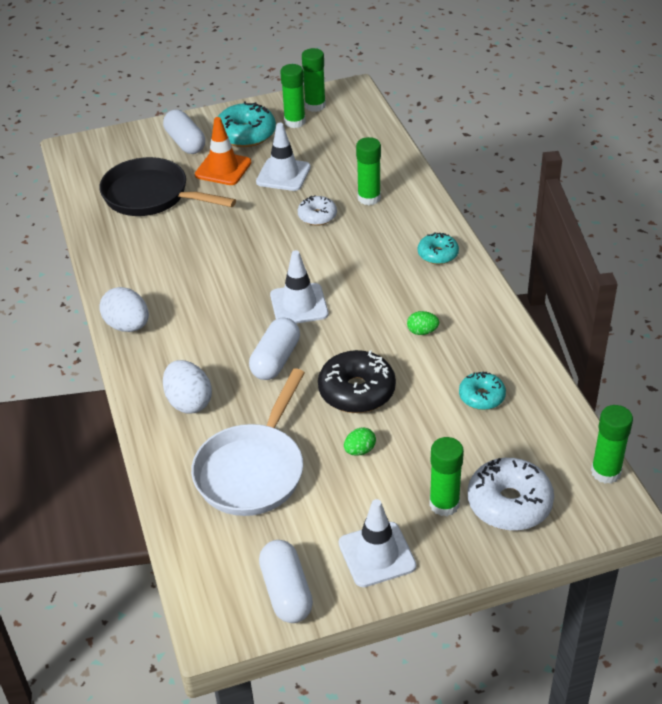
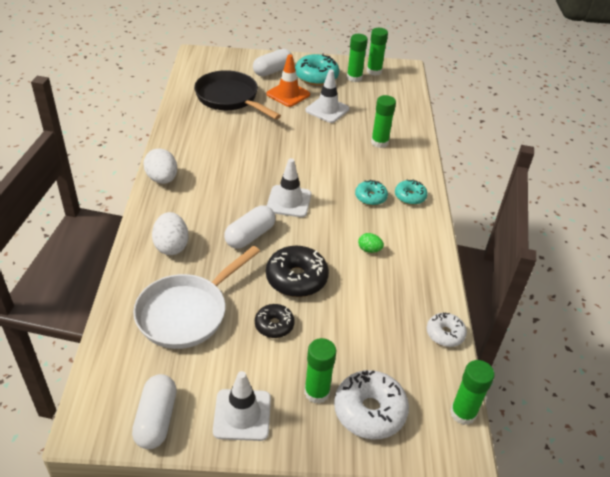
camera: 15 degrees right, 0 degrees up
white capsule [163,110,205,154] -> white capsule turned 60 degrees clockwise [253,49,292,76]
white donut [298,195,337,226] -> white donut moved to [427,312,467,347]
green egg [344,427,376,456] -> black donut [255,304,295,338]
turquoise donut [459,371,506,410] -> turquoise donut moved to [355,180,388,206]

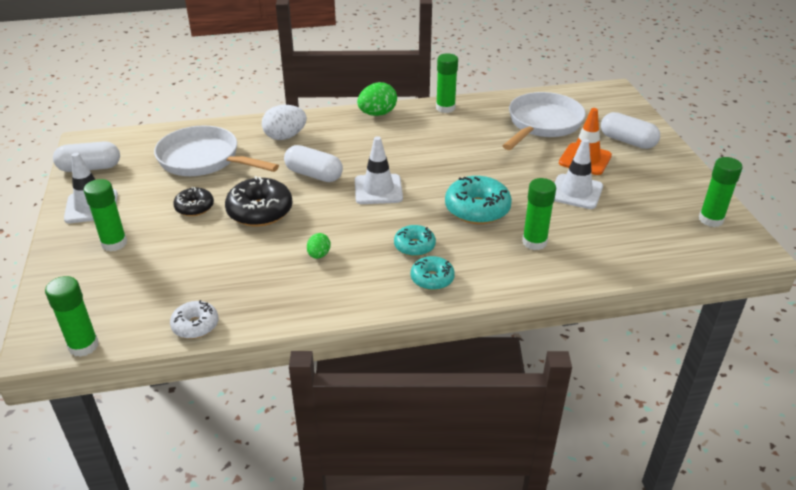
camera: 80 degrees right, 5 degrees down
white egg [143,149,177,184] -> green egg [357,82,397,116]
black pan [194,70,281,120] -> white pan [503,92,586,150]
turquoise donut [295,53,339,86] -> turquoise donut moved to [445,176,512,224]
white donut [334,370,409,439] -> none
green glue stick [347,34,368,82] -> green glue stick moved to [436,53,458,113]

